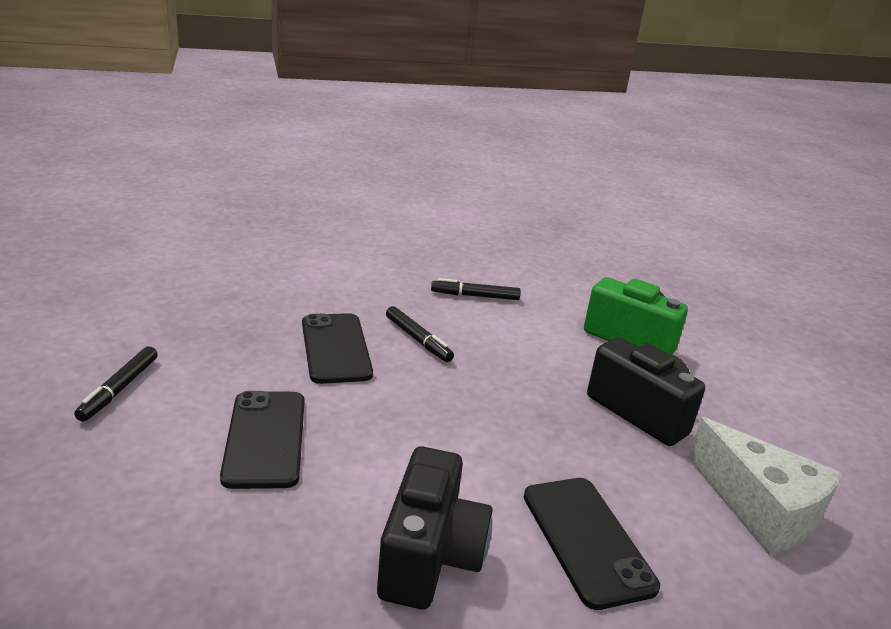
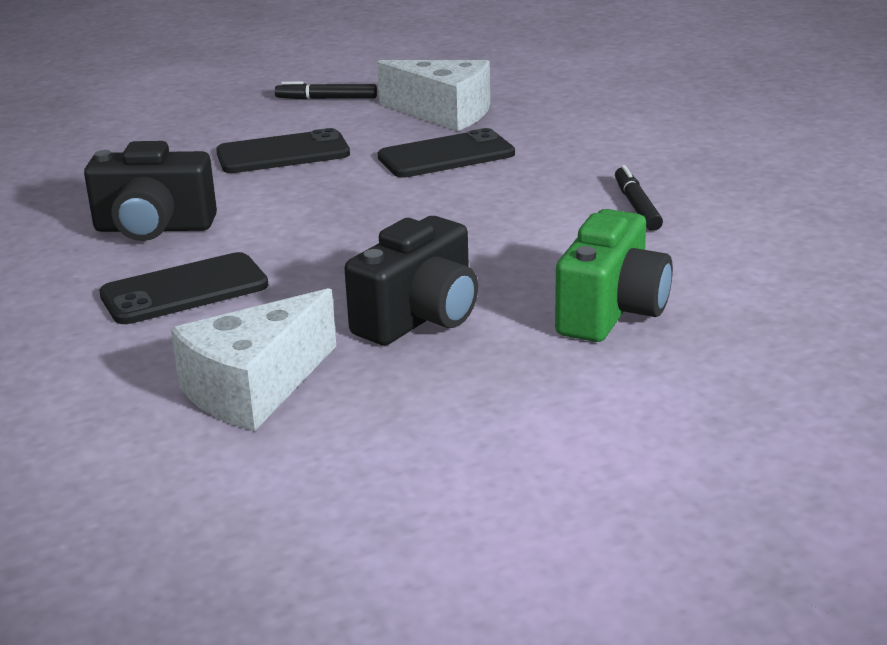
camera: 85 degrees right, 0 degrees up
black marker [386,306,454,362] -> none
none -> white cheese [377,60,490,131]

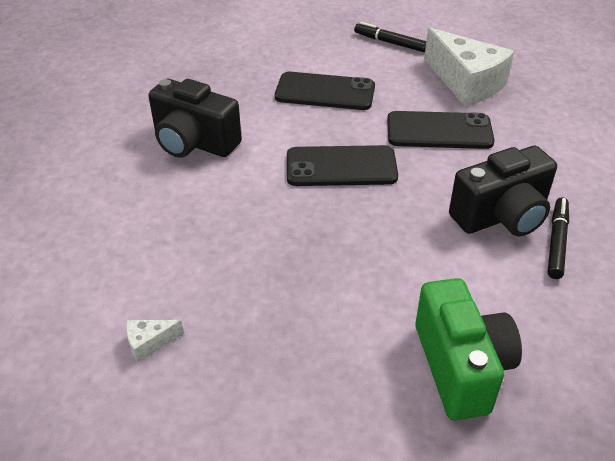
camera: 25 degrees right, 15 degrees up
black phone [99,252,268,324] -> black phone moved to [287,145,398,186]
white cheese [171,288,336,431] -> white cheese [126,320,184,362], size x0.41
black camera [344,216,478,345] -> black camera moved to [449,146,557,236]
green camera [555,209,673,342] -> green camera turned 60 degrees counterclockwise [415,278,522,420]

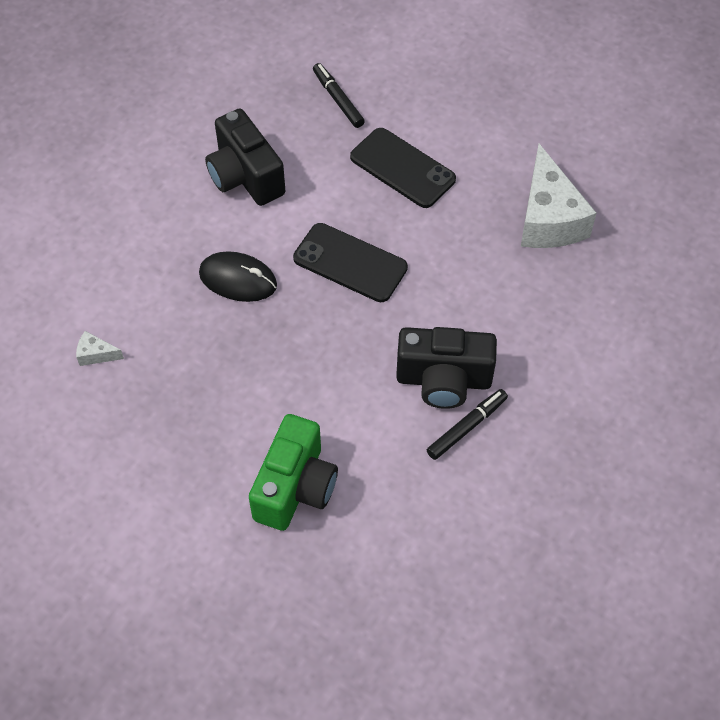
camera: 30 degrees right, 15 degrees up
black marker [354,22,426,52] -> black marker moved to [313,63,365,128]
black phone [387,111,494,149] -> none
none -> black mouse [199,251,277,302]

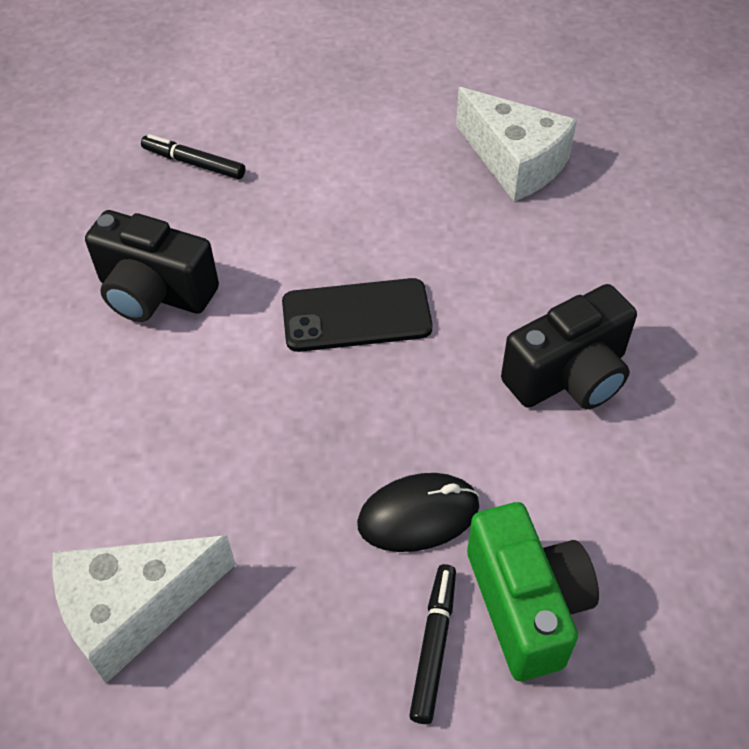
camera: 35 degrees left, 5 degrees down
white cheese [76,331,124,366] -> white cheese [52,535,236,683], size x2.44
black mouse [199,251,277,302] -> black mouse moved to [357,473,479,552]
black phone [350,128,456,208] -> none
black marker [427,389,508,460] -> black marker moved to [409,564,456,724]

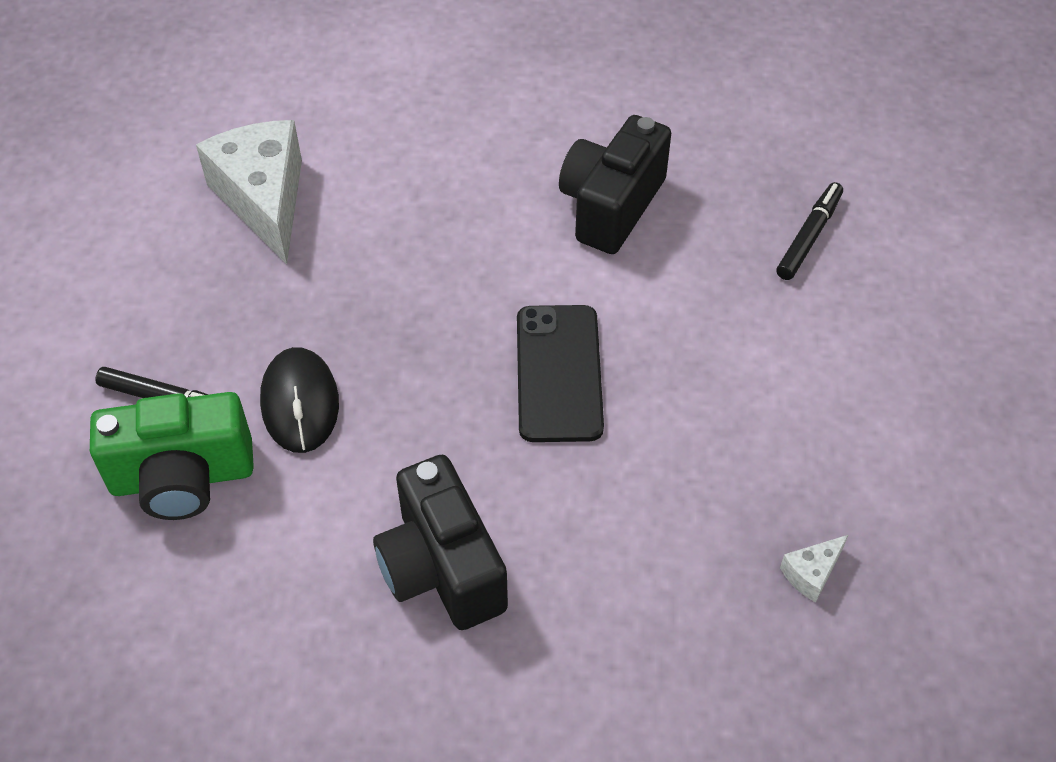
camera: 95 degrees right, 0 degrees up
white cheese [456,87,577,202] -> white cheese [780,535,848,602], size x0.41

